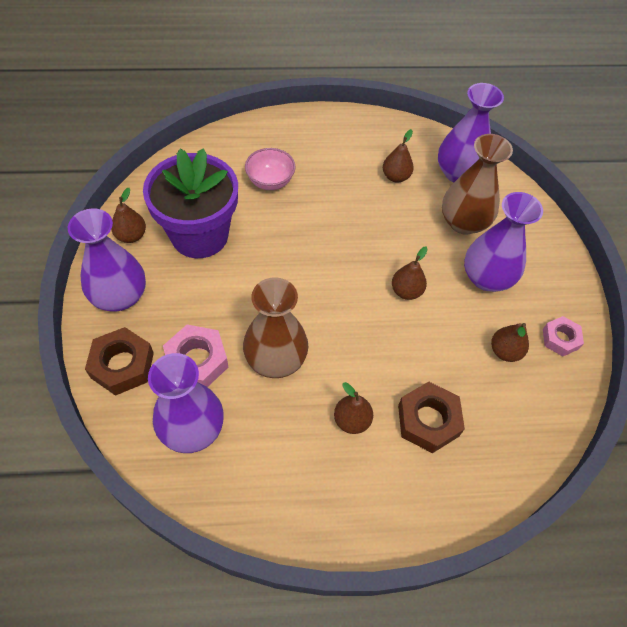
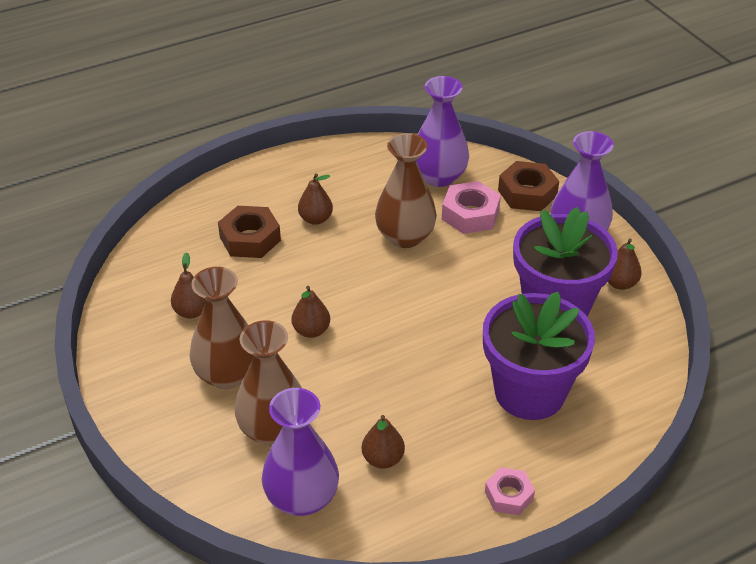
camera: 160 degrees right, 15 degrees down
pink bowl [245,148,295,190] -> purple flower pot [483,292,595,420]
purple vase [464,192,543,292] -> brown vase [189,267,254,389]
pink nut [543,316,584,357] -> pink nut moved to [485,467,535,515]

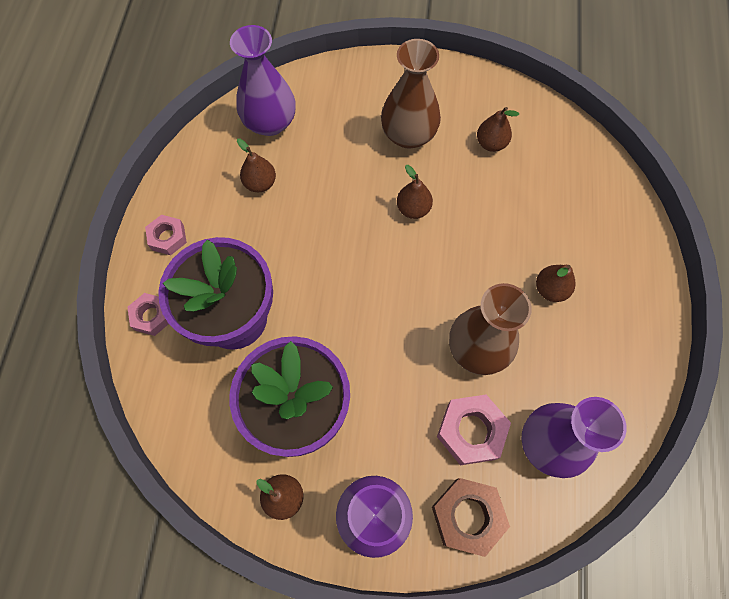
camera: 125 degrees right, 25 degrees up
brown nut [218,206,281,258] -> none
brown vase [234,320,302,446] -> none
none -> pink nut [127,293,169,336]

